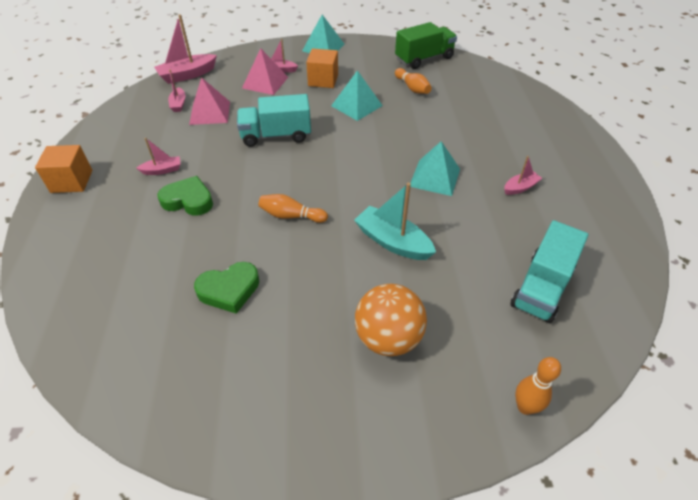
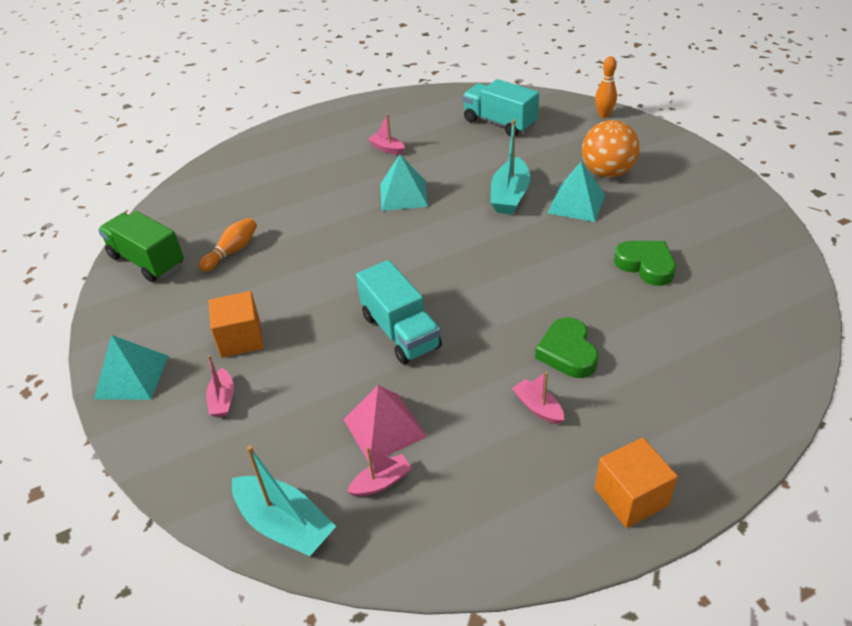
camera: 110 degrees left, 5 degrees down
pink boat [154,14,217,84] -> turquoise boat [232,445,336,557]
pink pyramid [242,48,288,95] -> none
orange bowling pin [258,194,328,223] -> none
turquoise pyramid [331,70,383,121] -> turquoise pyramid moved to [548,162,605,222]
turquoise truck [510,220,588,323] -> turquoise truck turned 150 degrees counterclockwise [462,79,539,137]

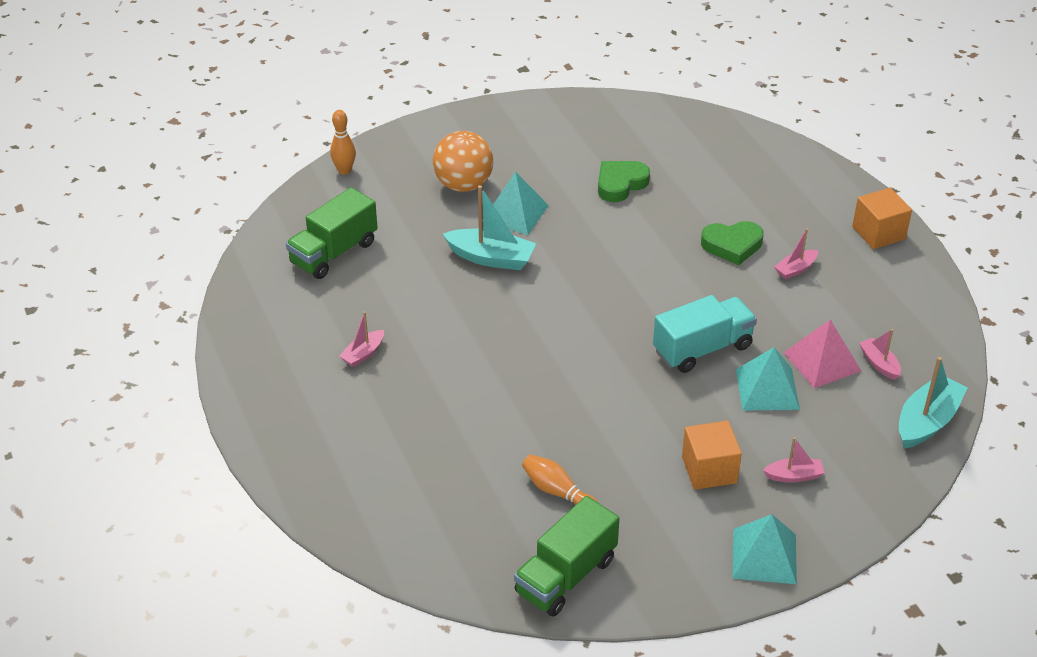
camera: 90 degrees left, 0 degrees up
turquoise pyramid [380,154,428,211] -> turquoise pyramid moved to [736,347,800,411]
turquoise truck [462,79,539,137] -> green truck [286,187,378,279]

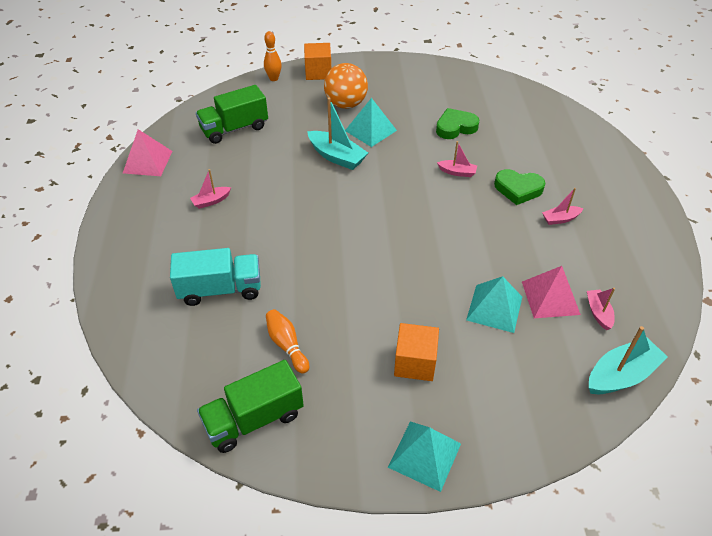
camera: 20 degrees right, 5 degrees up
turquoise truck [653,295,757,373] -> turquoise truck moved to [170,248,261,306]
pink boat [763,437,824,483] -> pink boat moved to [437,141,477,177]
orange cube [852,188,912,249] -> orange cube moved to [304,43,331,80]
none -> pink pyramid [123,129,172,176]

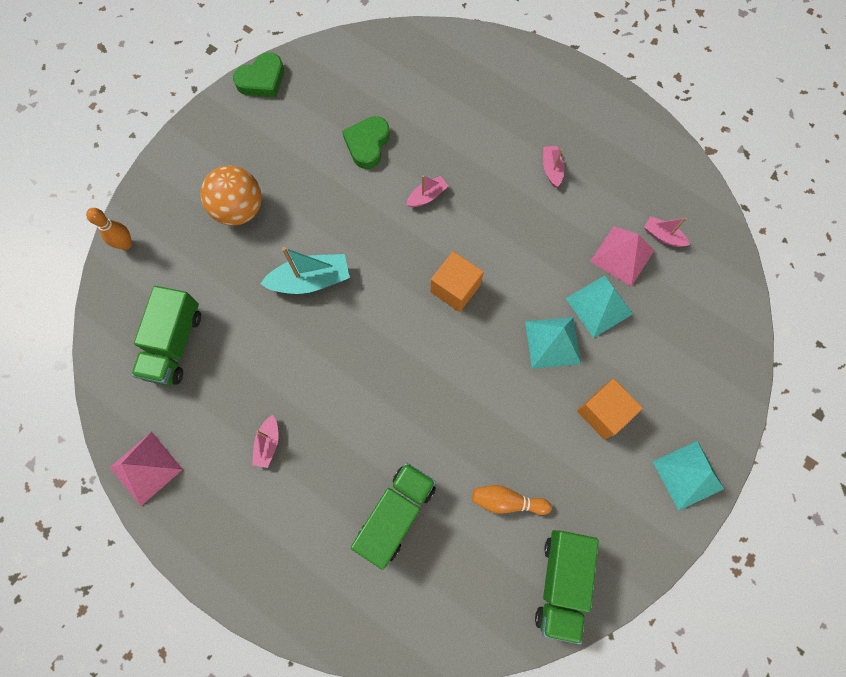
camera: 50 degrees left, 25 degrees up
turquoise truck [170,248,261,306] -> green truck [351,462,436,570]
orange cube [304,43,331,80] -> orange cube moved to [431,251,484,312]
turquoise pyramid [345,98,397,147] -> turquoise pyramid moved to [525,317,581,369]
green heart [494,169,545,205] -> green heart moved to [233,52,284,97]
pink boat [542,188,584,225] -> pink boat turned 150 degrees clockwise [543,146,564,188]
turquoise boat [589,326,668,394] -> none

